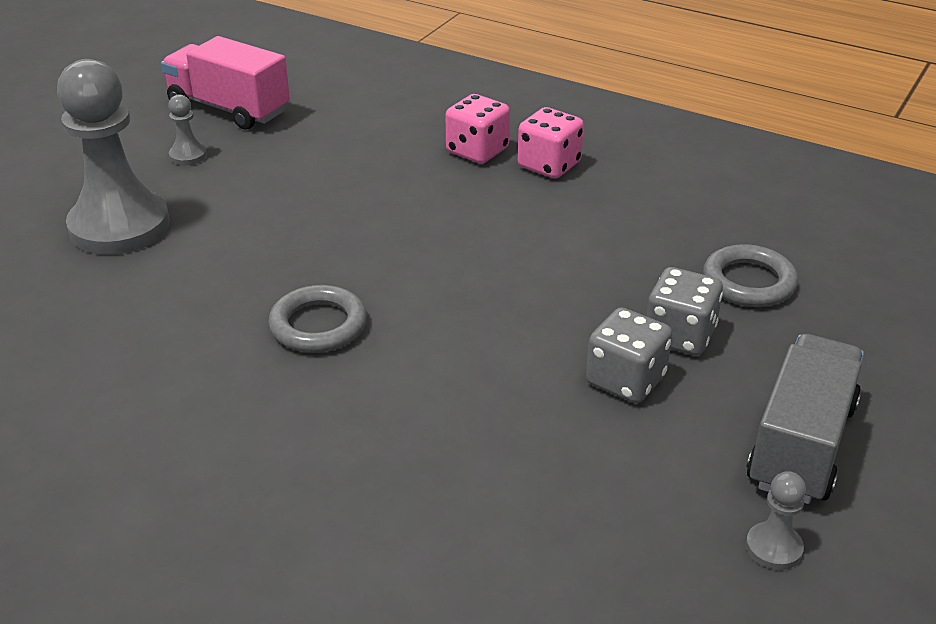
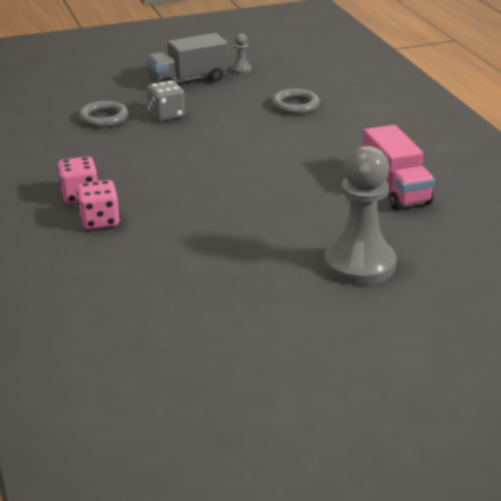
camera: 140 degrees left, 5 degrees down
pink truck [161,36,290,129] -> pink truck moved to [363,125,435,210]
grey pawn [168,94,207,165] -> none
grey ring [268,285,367,353] -> grey ring moved to [271,89,320,115]
grey dice [586,307,672,403] -> none

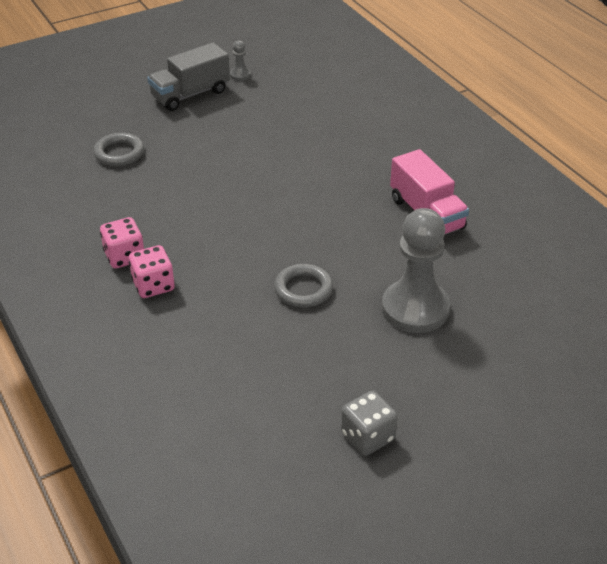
camera: 10 degrees left, 10 degrees up
grey dice [147,80,185,121] -> grey dice moved to [341,391,398,456]
grey ring [271,89,320,115] -> grey ring moved to [274,264,333,307]

